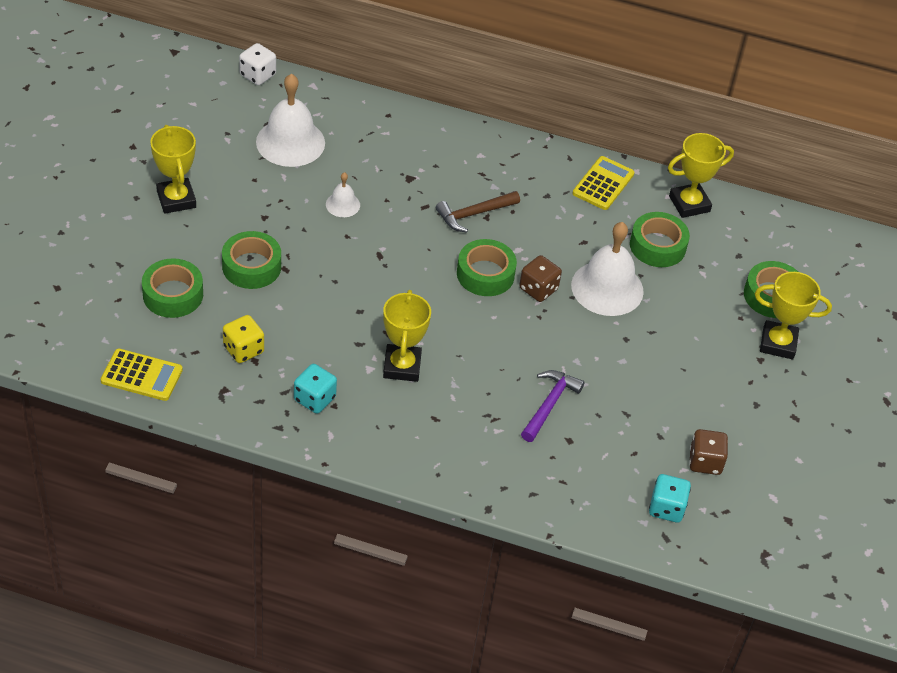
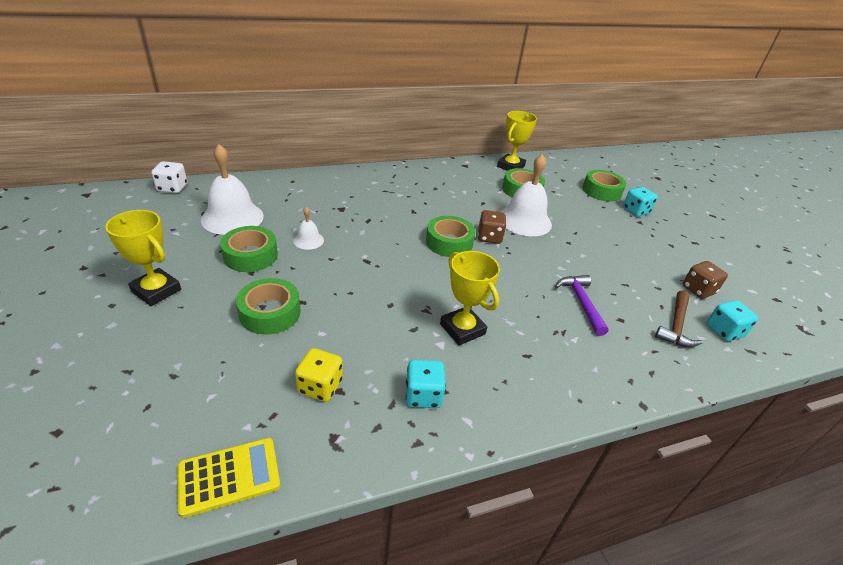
camera: 35 degrees left, 10 degrees down
green tape [142,258,203,318] -> green tape moved to [220,226,278,272]
brown hammer [436,191,520,233] -> brown hammer moved to [655,290,703,347]
yellow calculator [572,156,635,210] -> none
yellow trophy [755,272,832,359] -> turquoise dice [623,187,658,217]

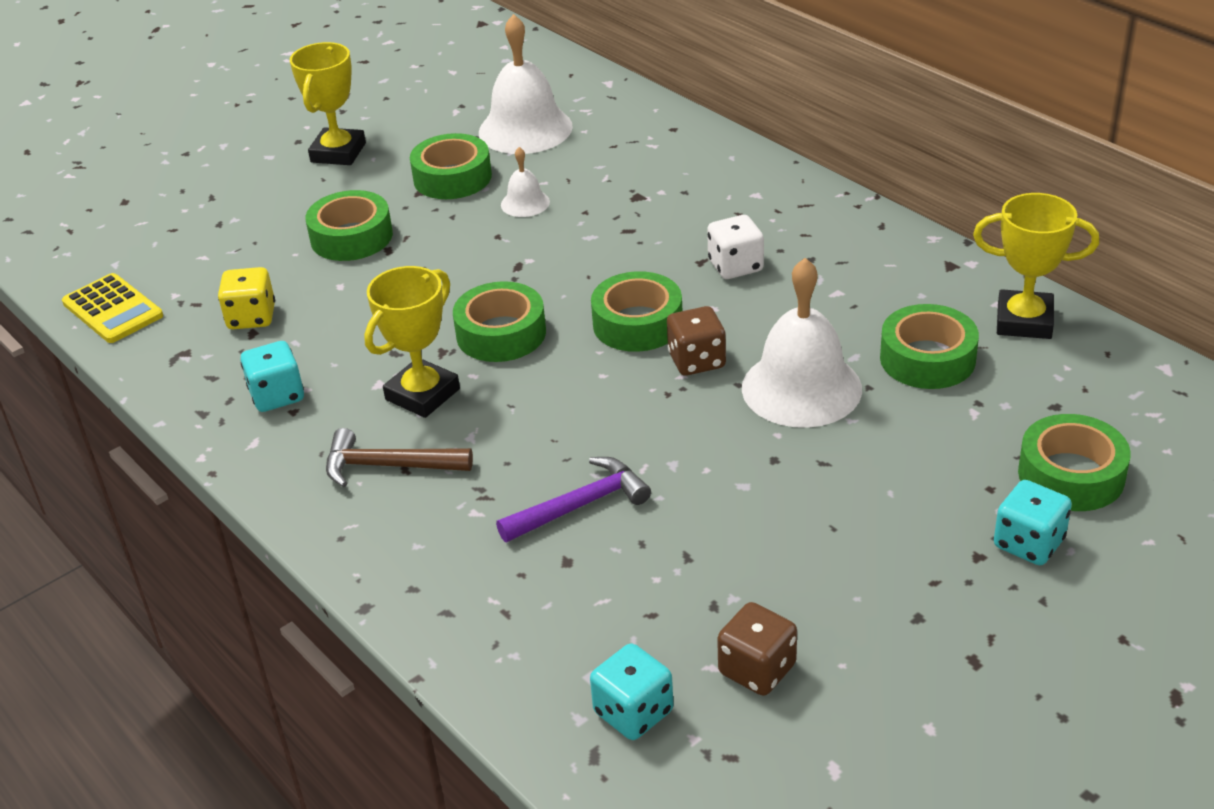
camera: 75 degrees right, 0 degrees up
white dice [151,161,187,193] -> white dice moved to [707,215,764,279]
brown hammer [655,290,703,347] -> brown hammer moved to [326,428,473,487]
none -> green tape [453,281,546,362]

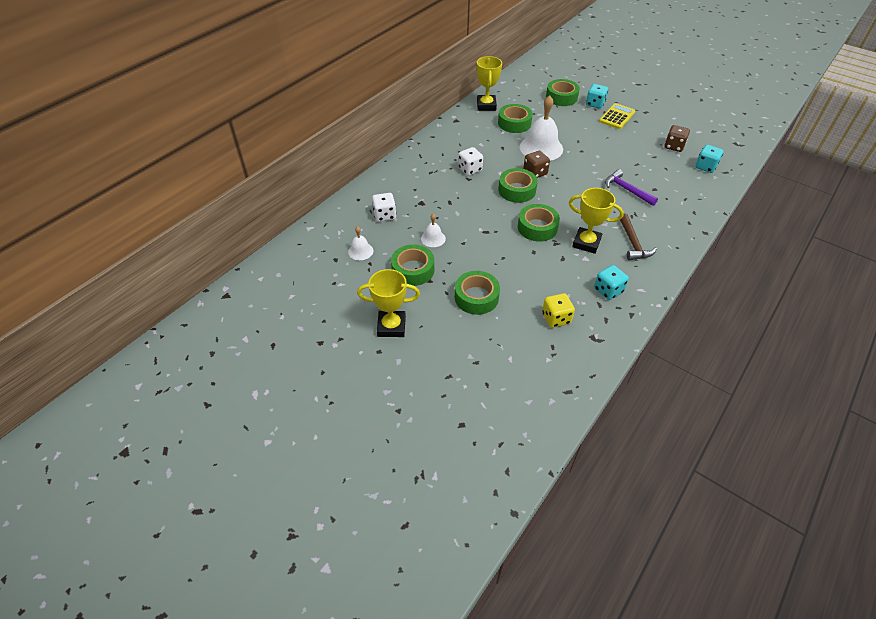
camera: 105 degrees left, 10 degrees up
yellow calculator [62,273,163,343] -> yellow calculator moved to [599,103,636,129]
white bell [479,14,573,154] -> white bell [348,226,373,260], size x0.49
none -> white dice [372,193,396,222]

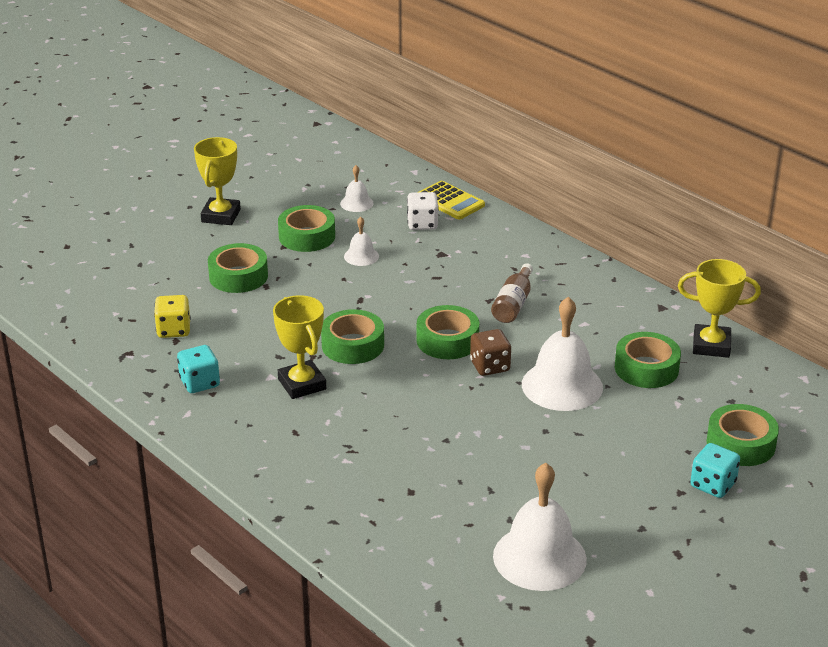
camera: 100 degrees right, 15 degrees down
white dice [458,147,483,175] -> brown bottle [491,263,533,323]
yellow trophy [569,188,624,254] -> yellow trophy turned 60 degrees counterclockwise [273,295,326,399]
yellow calculator [599,103,636,129] -> yellow calculator moved to [419,181,485,220]
purple hammer [605,169,658,206] -> none
brown hammer [620,213,657,260] -> none
brown dice [664,125,690,152] -> white bell [493,463,587,591]
turquoise dice [695,145,724,173] -> none

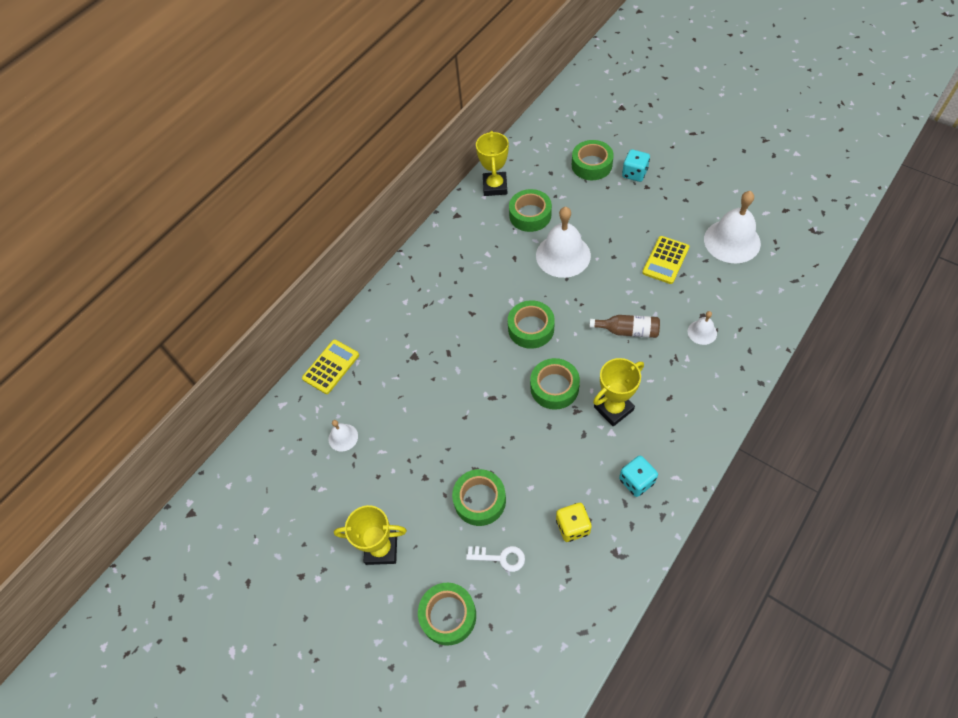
camera: 95 degrees left, 25 degrees up
green tape [278,205,335,252] -> green tape moved to [418,583,476,646]
white bell [344,217,379,266] -> white bell moved to [688,311,717,345]
white dice [407,192,439,230] -> none
brown dice [470,329,511,376] -> none
brown bottle [491,263,533,323] -> brown bottle moved to [589,315,660,338]
none -> white key [466,546,525,572]
none -> yellow calculator [642,236,689,284]

